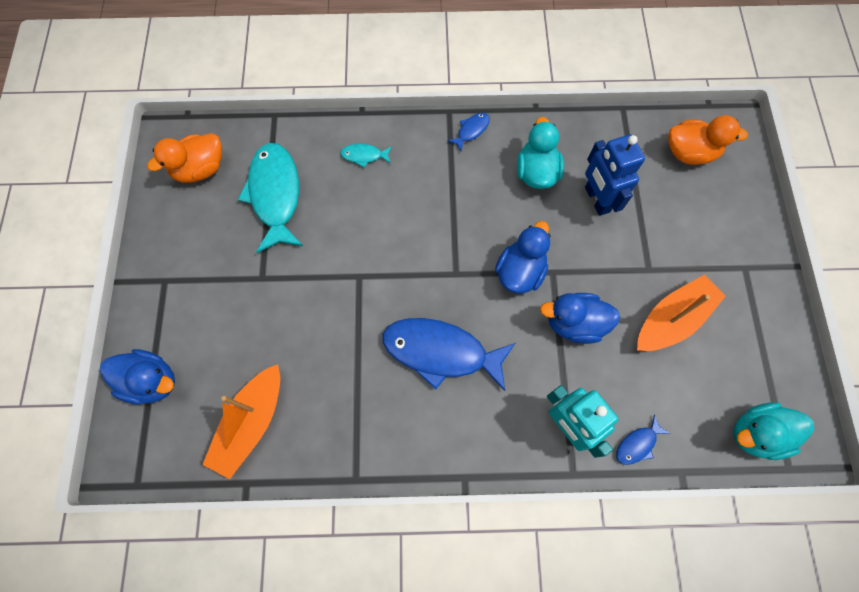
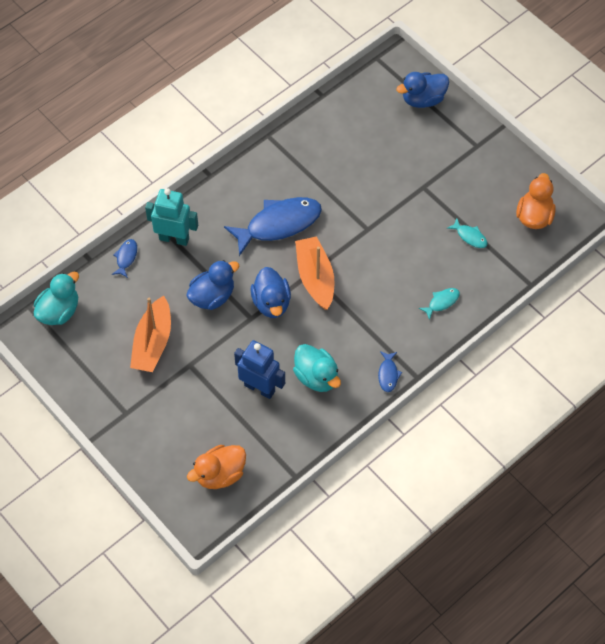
camera: 140 degrees right, 10 degrees down
orange boat [202,364,280,479] -> orange boat moved to [295,236,334,310]
turquoise fish [238,143,303,253] -> turquoise fish [447,218,487,248], size x0.44

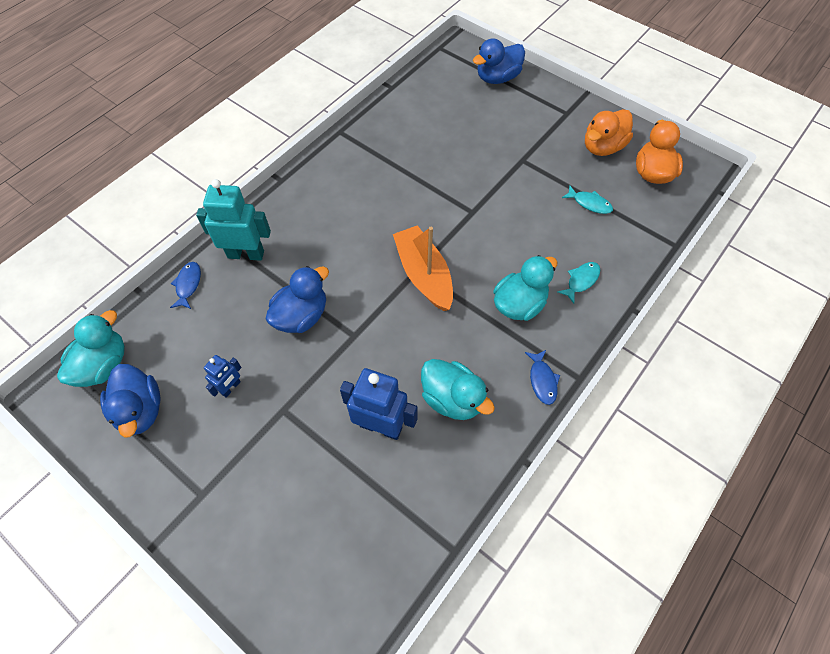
camera: 10 degrees left, 0 degrees up
orange boat [130,296,171,372] -> blue robot [204,355,242,397]
orange duck [187,445,246,489] -> orange duck moved to [585,109,633,156]
blue fish [224,197,322,256] -> none
blue duck [251,267,291,318] -> blue duck moved to [100,364,160,438]
none -> turquoise duck [493,255,558,321]

